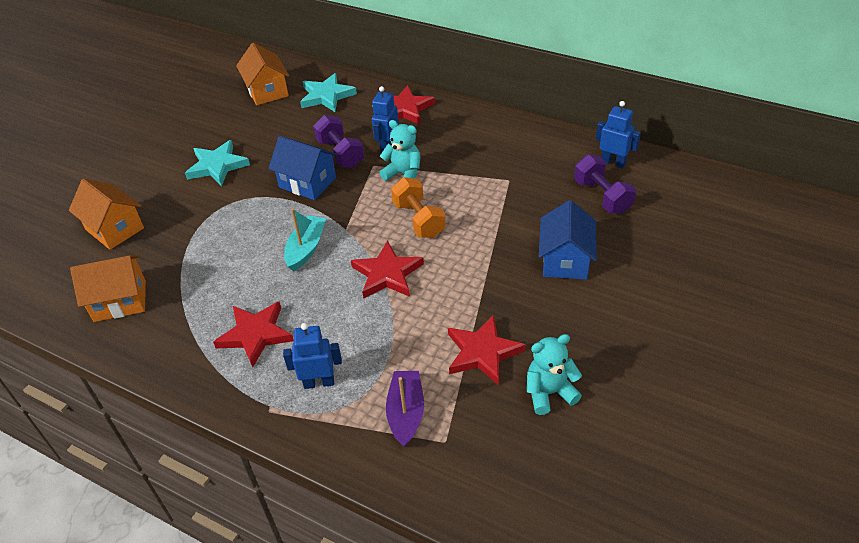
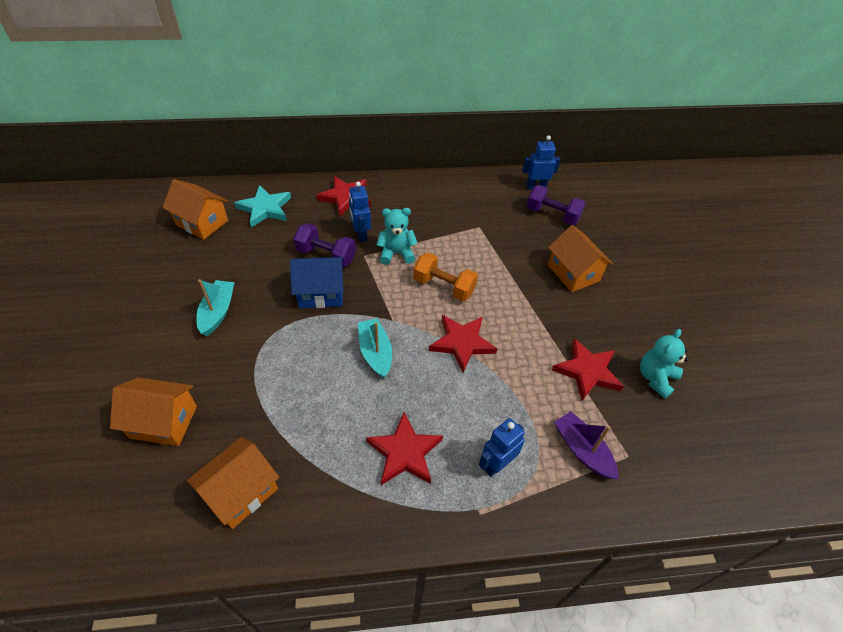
camera: 40 degrees left, 5 degrees up
turquoise star [185,140,250,186] -> turquoise boat [196,279,235,336]
blue house [539,200,597,280] -> orange house [548,225,613,292]

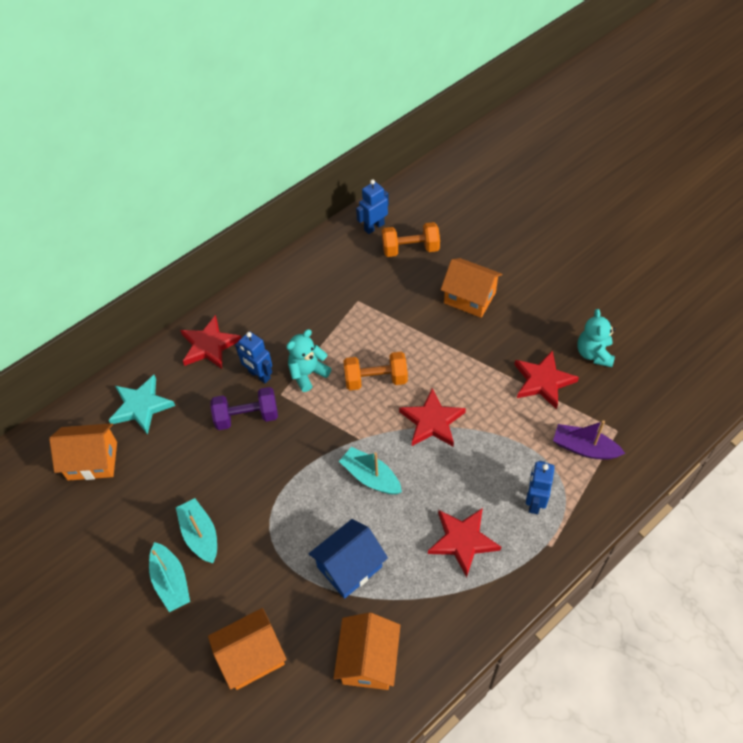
camera: 30 degrees left, 5 degrees up
blue house [290,257,344,308] -> blue house moved to [309,519,388,599]
purple dumbbell [526,185,585,225] -> orange dumbbell [382,222,440,257]
none -> turquoise boat [149,542,190,612]

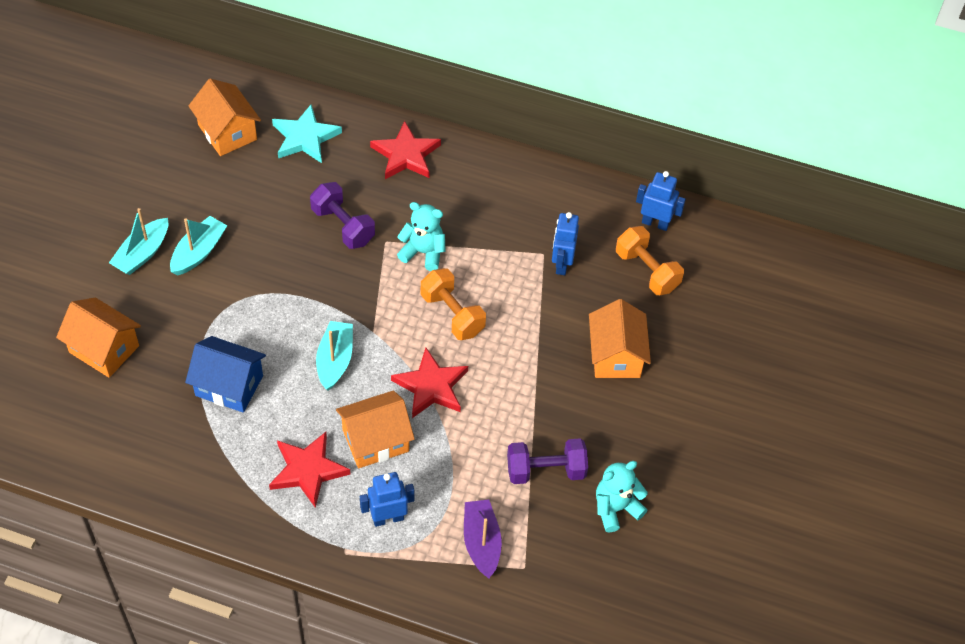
camera: 55 degrees right, 0 degrees up
blue robot [235,331,272,383] -> blue robot moved to [552,212,579,275]
orange house [334,613,401,690] -> orange house moved to [336,390,415,468]
red star [514,350,579,409] -> purple dumbbell [507,438,588,484]

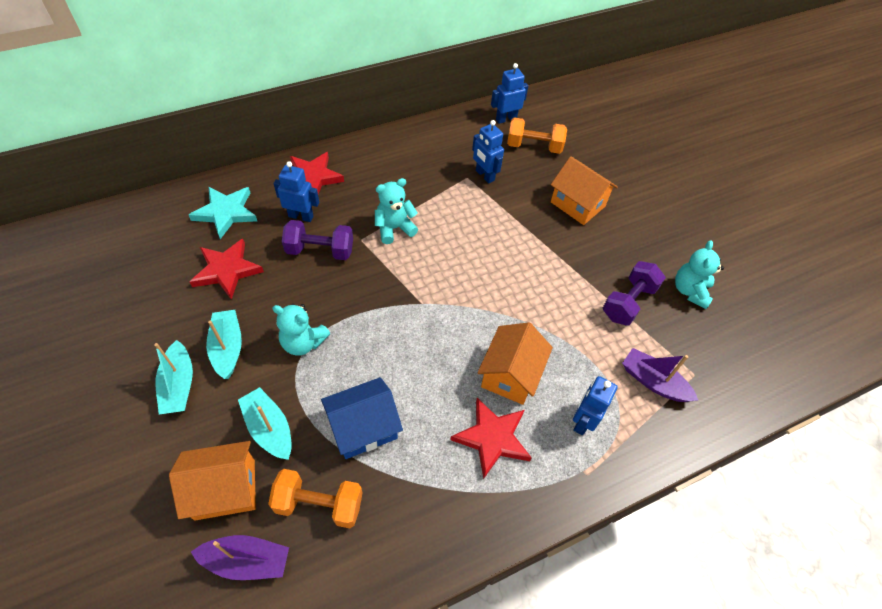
camera: 45 degrees left, 0 degrees up
orange house [189,79,261,156] -> none
turquoise boat [316,321,353,391] -> turquoise boat moved to [238,387,292,460]
red star [391,348,468,418] -> red star moved to [190,239,264,300]
orange dumbbell [421,268,486,340] -> orange dumbbell moved to [268,469,363,528]
none -> purple boat [191,535,289,580]
none -> turquoise teddy bear [272,304,330,356]
none -> blue robot [273,161,319,222]

